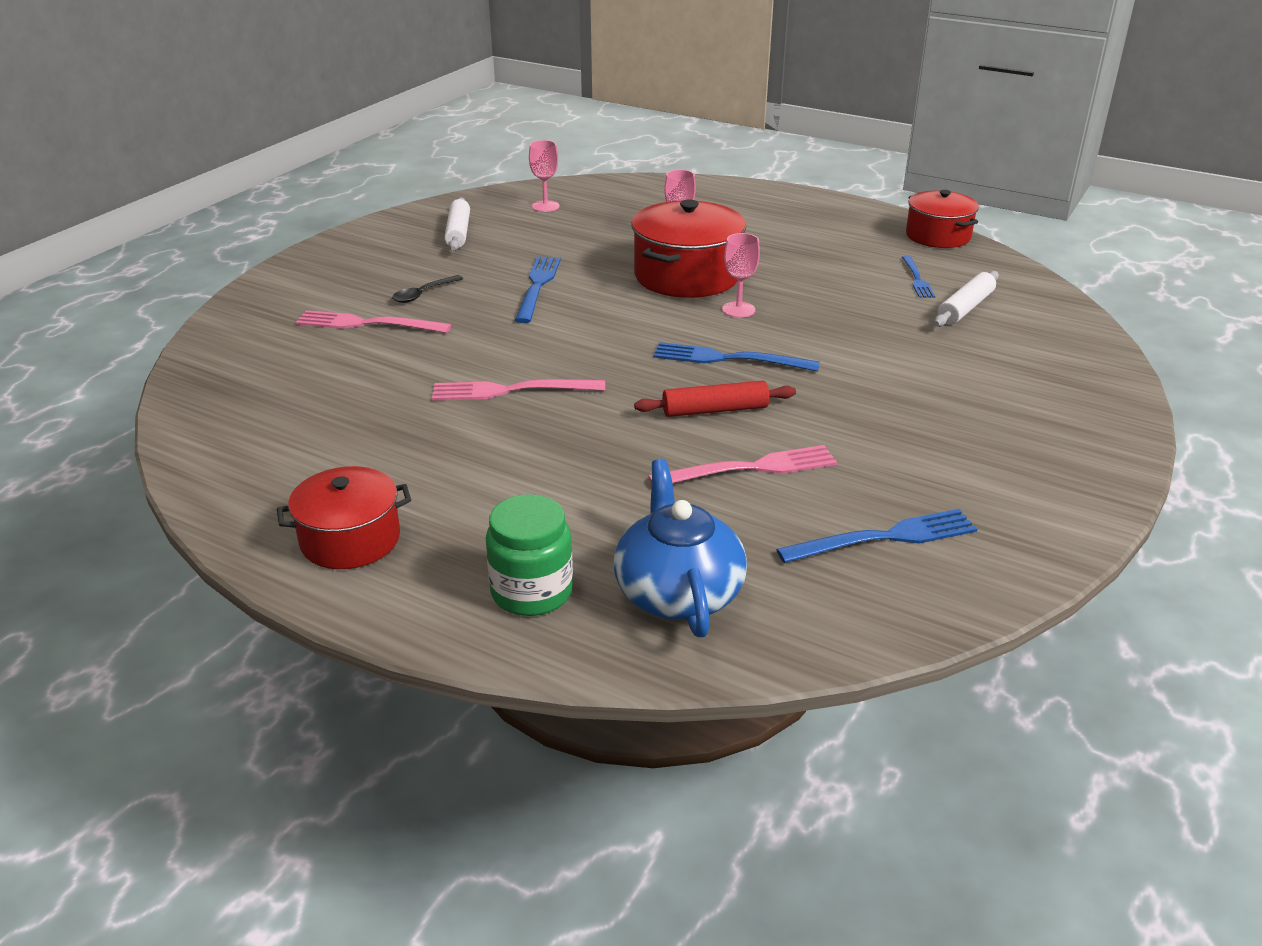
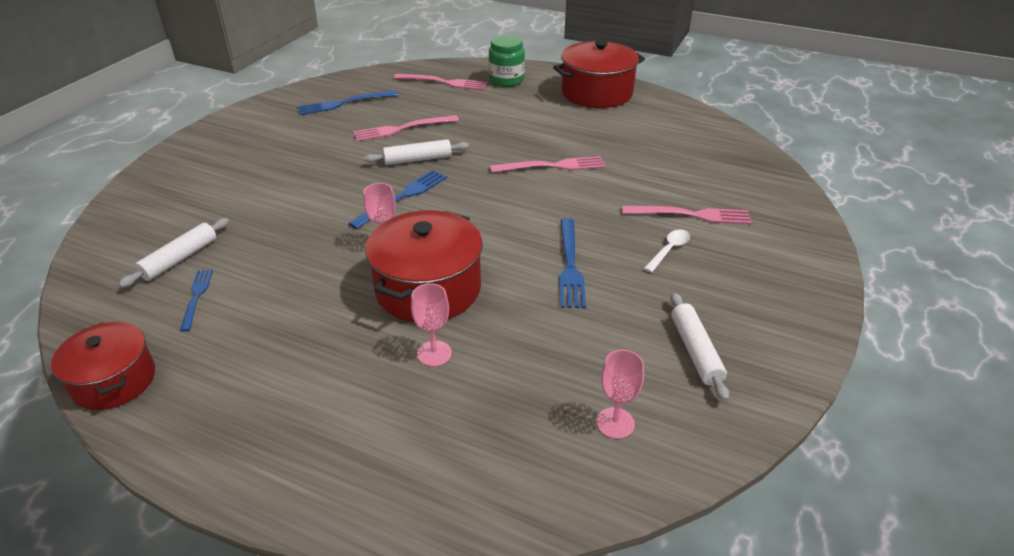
camera: 175 degrees right, 5 degrees up
red pot [277,466,411,569] -> red pot [553,40,645,108], size x1.54
black spoon [392,275,463,303] -> white spoon [644,229,690,273]
blue teapot [614,459,747,637] -> pink fork [394,74,488,90]
red rolling pin [634,381,796,417] -> white rolling pin [364,139,469,165]
blue fork [653,342,820,371] -> blue fork turned 60 degrees counterclockwise [348,170,447,229]

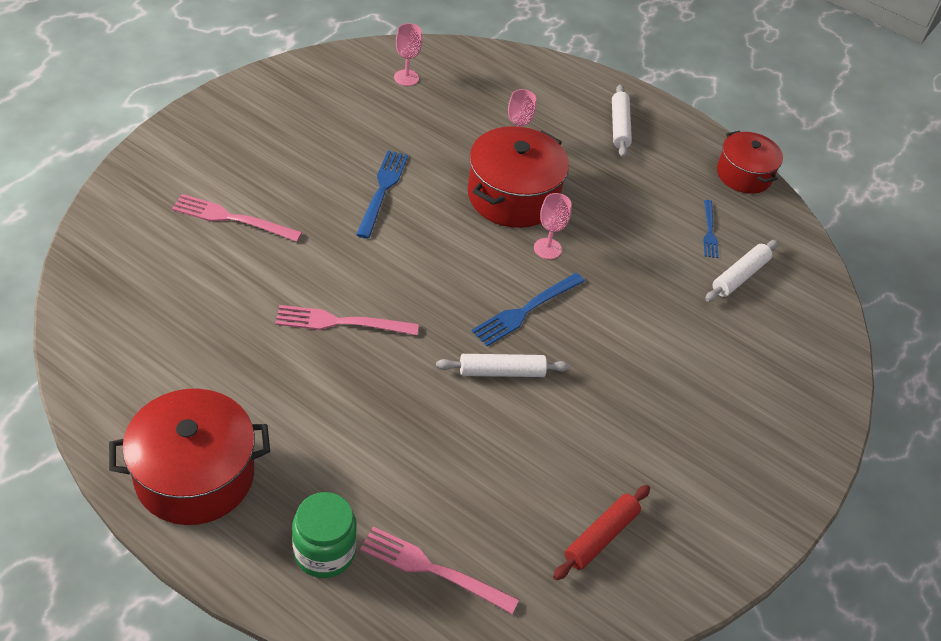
camera: 175 degrees left, 10 degrees up
blue fork [297,90,398,115] -> red rolling pin [553,485,650,580]
pink fork [353,115,459,141] -> none
white spoon [644,229,690,273] -> none
white rolling pin [670,293,729,401] -> white rolling pin moved to [612,84,632,158]

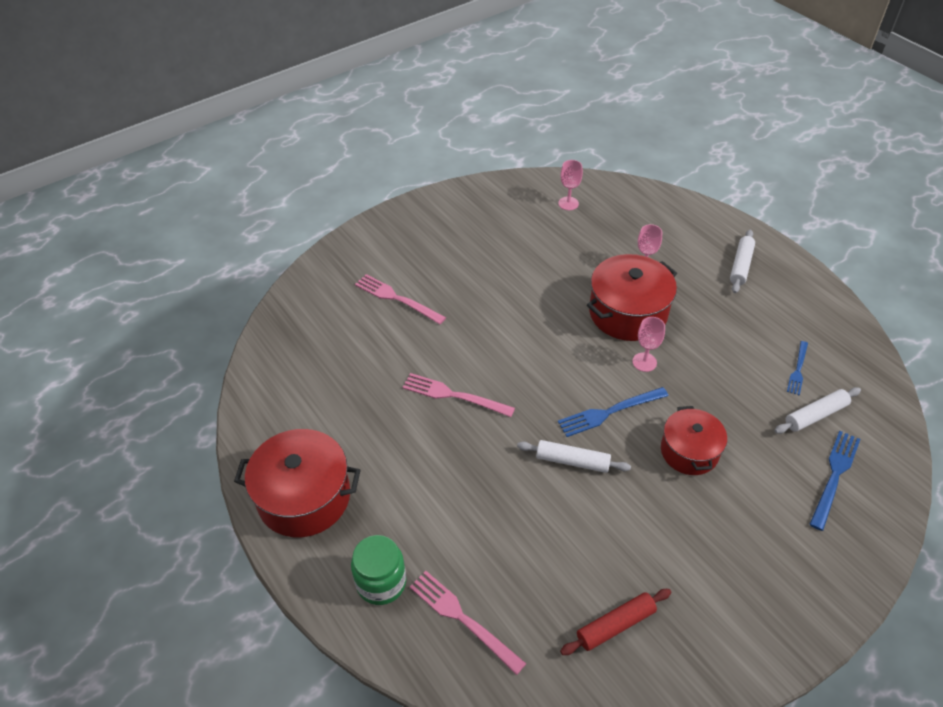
camera: 25 degrees right, 0 degrees up
blue fork [356,150,408,239] -> blue fork moved to [809,431,860,531]
red pot [717,131,783,194] -> red pot moved to [661,406,727,475]

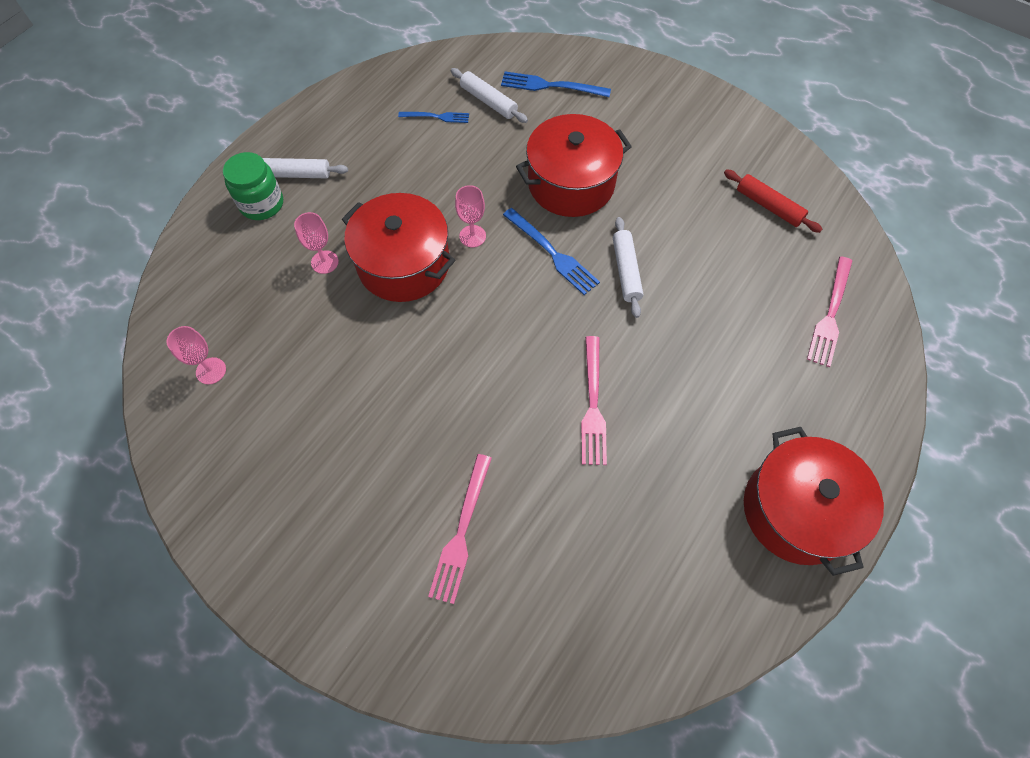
camera: 110 degrees left, 15 degrees up
green jar [351,535,406,605] -> green jar moved to [223,152,283,220]
red pot [661,406,727,475] -> red pot [516,114,632,217], size x1.54

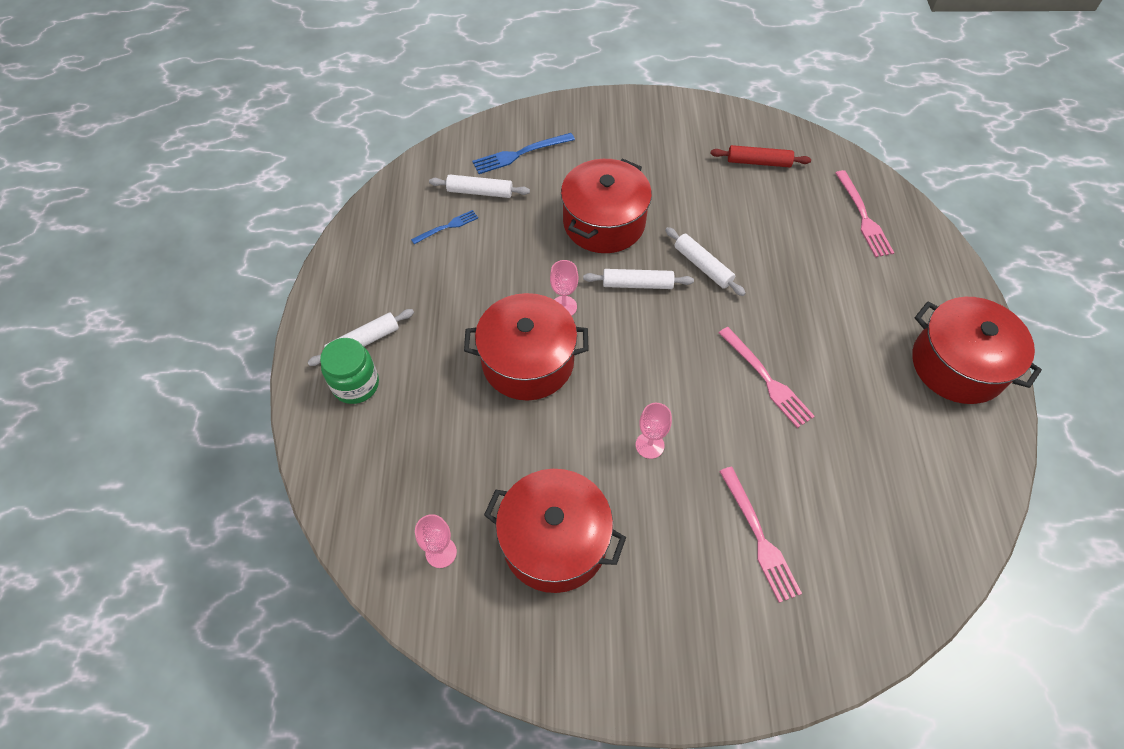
camera: 35 degrees left, 5 degrees down
pink goblet [294,212,339,274] -> pink goblet moved to [636,403,672,459]
blue fork [503,208,600,295] -> white rolling pin [583,269,694,289]
none -> red pot [484,469,626,593]

